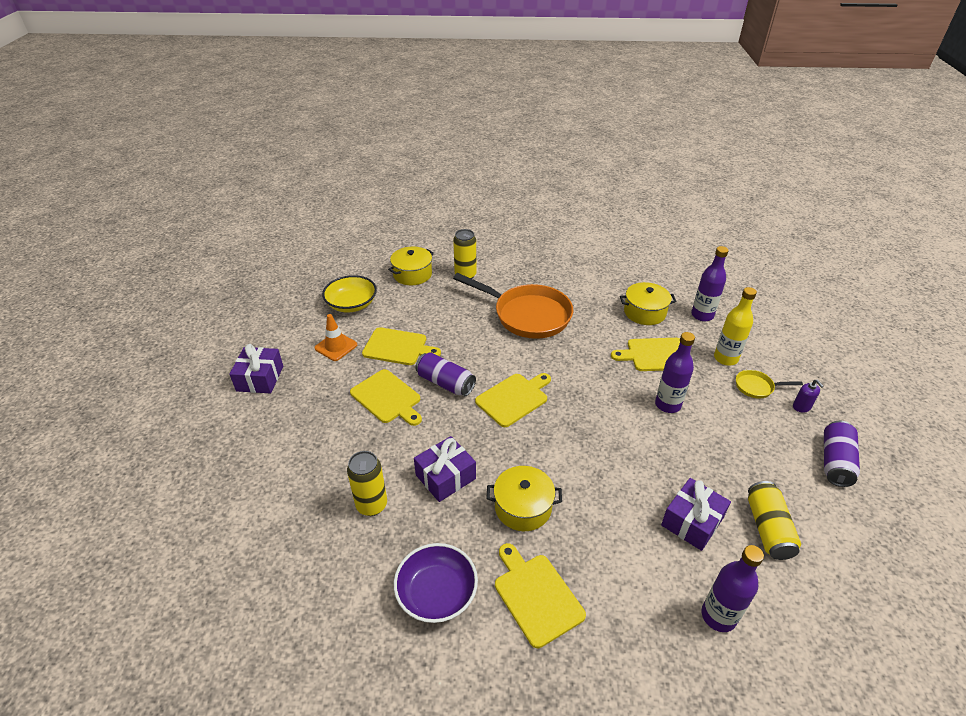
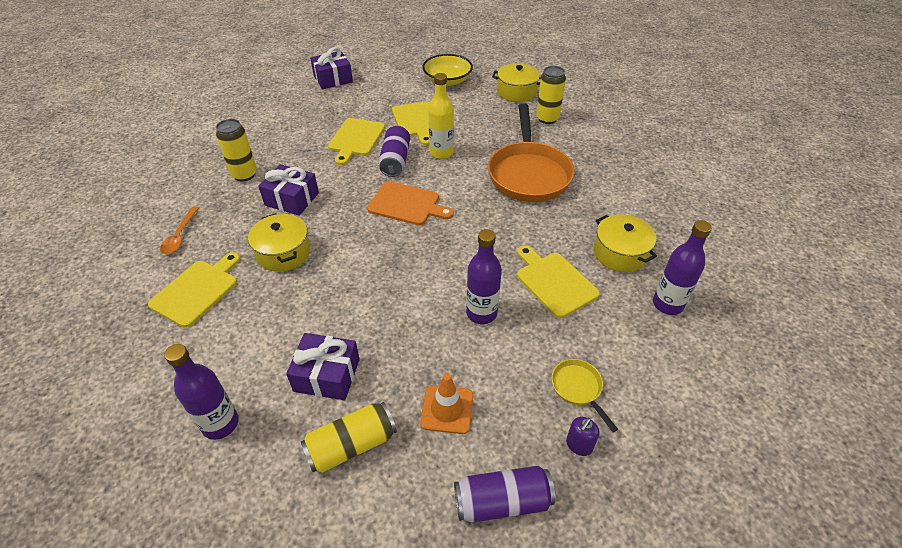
camera: 60 degrees right, 5 degrees up
orange traffic cone [314,314,357,361] -> orange traffic cone moved to [420,374,473,434]
purple bowl [394,543,478,623] -> orange spoon [160,206,199,254]
yellow cutting board [475,373,551,427] -> orange cutting board [367,181,454,225]
yellow bottle [714,287,757,365] -> yellow bottle moved to [428,73,454,159]

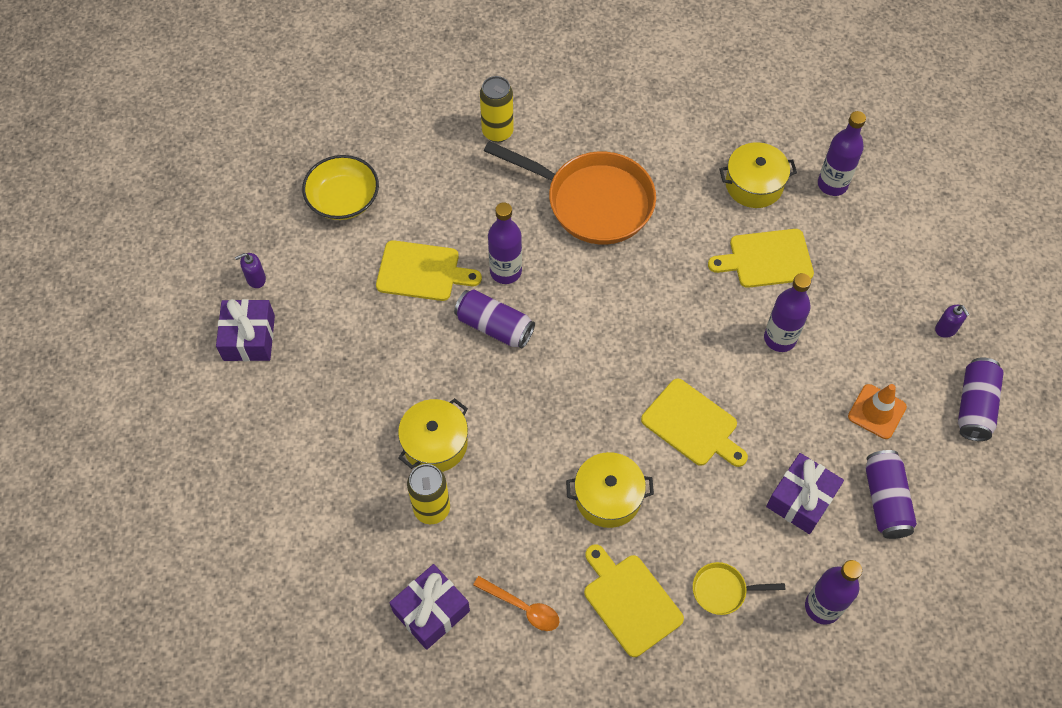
camera: 65 degrees left, 15 degrees up
purple gift [258,164,319,216] -> purple gift moved to [389,564,470,650]
yellow can [301,402,397,473] -> purple can [866,450,917,539]
yellow cutting board [328,118,385,165] -> yellow cutting board moved to [641,379,748,467]
orange cutting board [367,181,454,225] -> none
yellow bottle [428,73,454,159] -> purple bottle [488,202,522,284]
yellow pot [492,63,541,102] -> yellow pot moved to [398,398,468,472]
yellow pan [551,359,618,432] -> yellow pan moved to [693,562,785,615]
none -> purple soap dispenser [235,253,266,288]

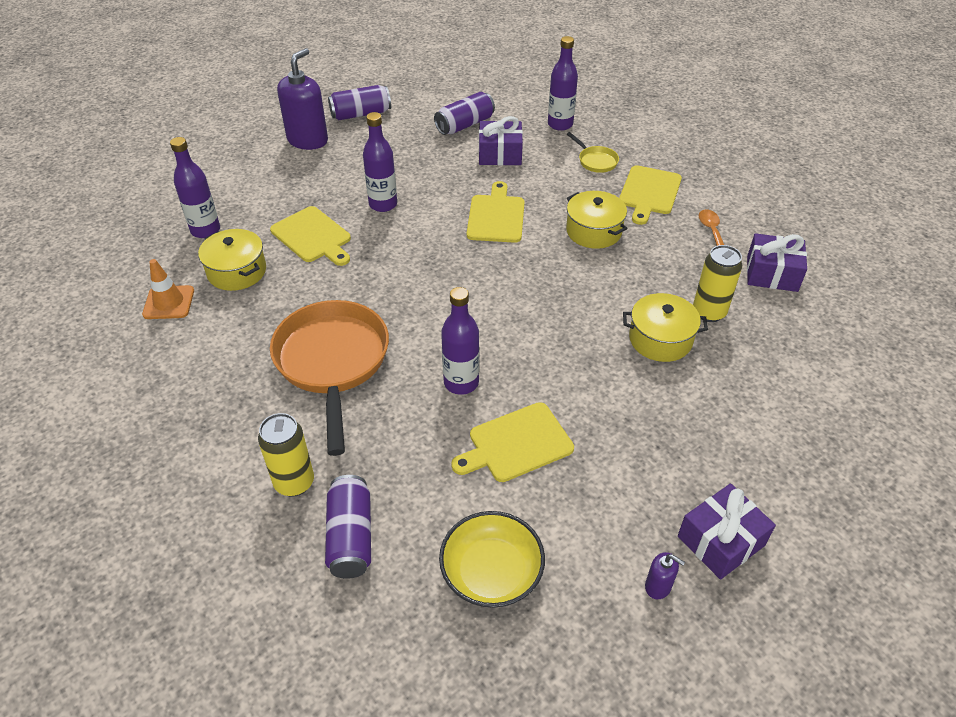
camera: 125 degrees left, 15 degrees down
yellow cutting board [376,240,482,301] -> yellow cutting board turned 90 degrees counterclockwise [451,402,574,482]
purple can [454,290,535,348] -> purple can moved to [325,475,371,579]
orange traffic cone [848,384,907,439] -> orange traffic cone moved to [142,259,194,319]
purple soap dispenser [935,305,970,338] -> purple soap dispenser [277,48,328,150], size x2.25

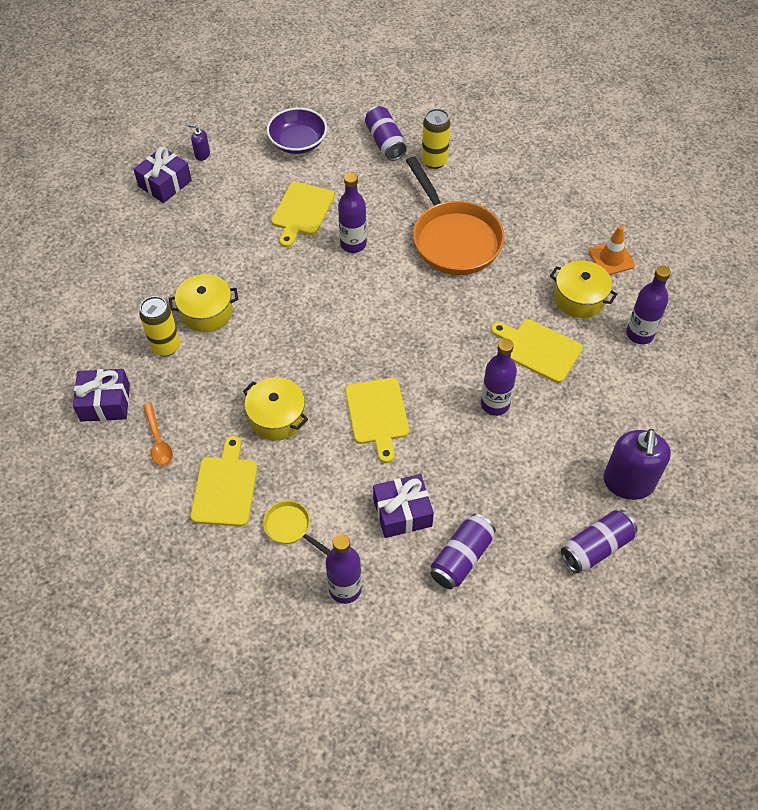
camera: 165 degrees right, 10 degrees up
yellow bowl [439,511,545,608] -> purple bowl [267,108,327,154]
yellow cutting board [451,402,574,482] -> yellow cutting board turned 150 degrees clockwise [272,182,335,247]

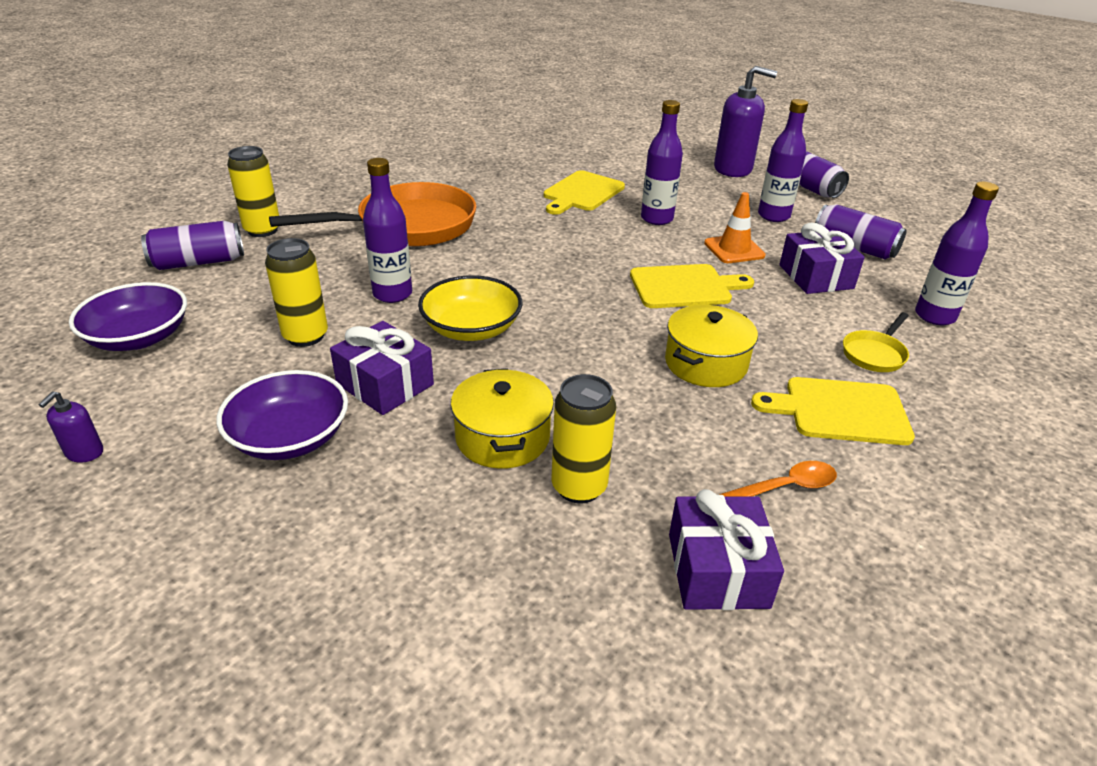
camera: 90 degrees left, 20 degrees down
purple gift [133,147,192,203] -> purple gift moved to [330,321,434,415]
yellow cutting board [272,182,335,247] -> yellow can [265,238,328,347]
yellow pot [550,260,617,318] -> none
orange traffic cone [589,226,635,275] -> orange traffic cone moved to [704,192,766,263]
purple bottle [626,265,671,344] -> purple bottle moved to [758,99,808,222]
none -> purple bowl [217,370,348,460]
none -> yellow bowl [418,275,522,341]

